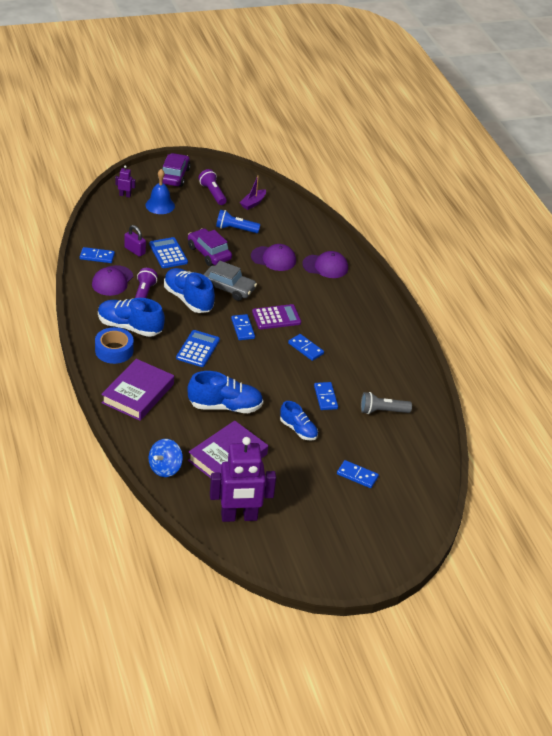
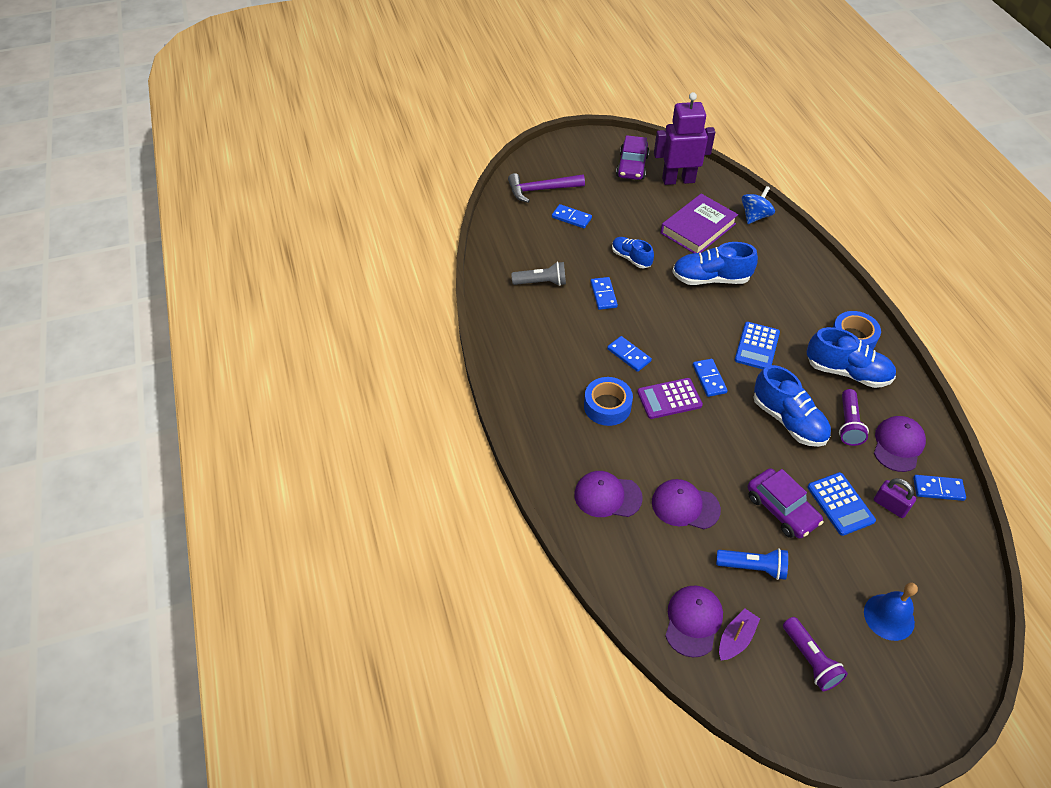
camera: 175 degrees left, 10 degrees up
purple book [101,359,174,421] -> none
purple robot [115,165,136,198] -> none
purple car [162,153,191,187] -> purple car moved to [616,135,649,180]
grey car [203,261,257,301] -> none
none -> purple hammer [508,173,585,203]
none -> blue tape [584,377,633,426]
none -> purple cap [665,586,723,657]

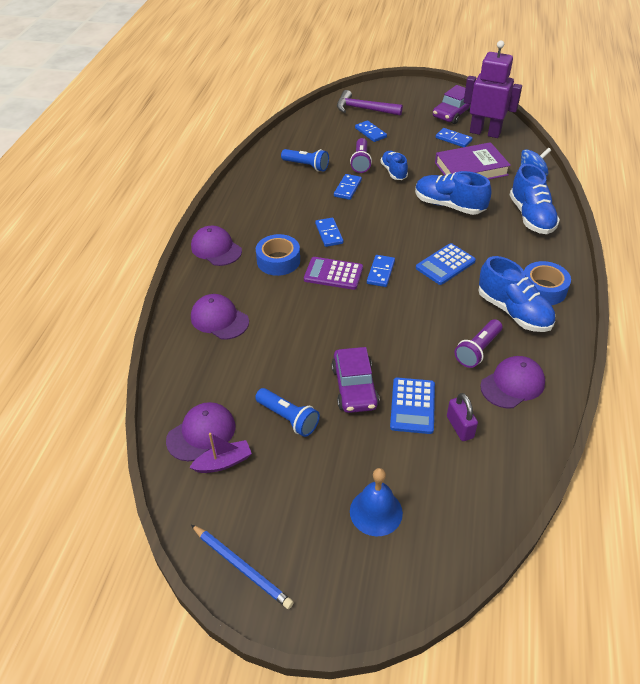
camera: 30 degrees right, 5 degrees down
grey flashlight [511,262,566,286] -> blue flashlight [281,149,329,172]
purple cap [652,479,721,529] -> purple cap moved to [191,226,242,266]
blue shoe [754,365,831,447] -> blue shoe moved to [510,164,560,234]
purple flashlight [783,617,848,691] -> purple flashlight moved to [350,138,372,173]
blue domino [913,475,966,501] -> blue domino moved to [436,128,473,147]
none -> blue pencil [191,525,294,609]

